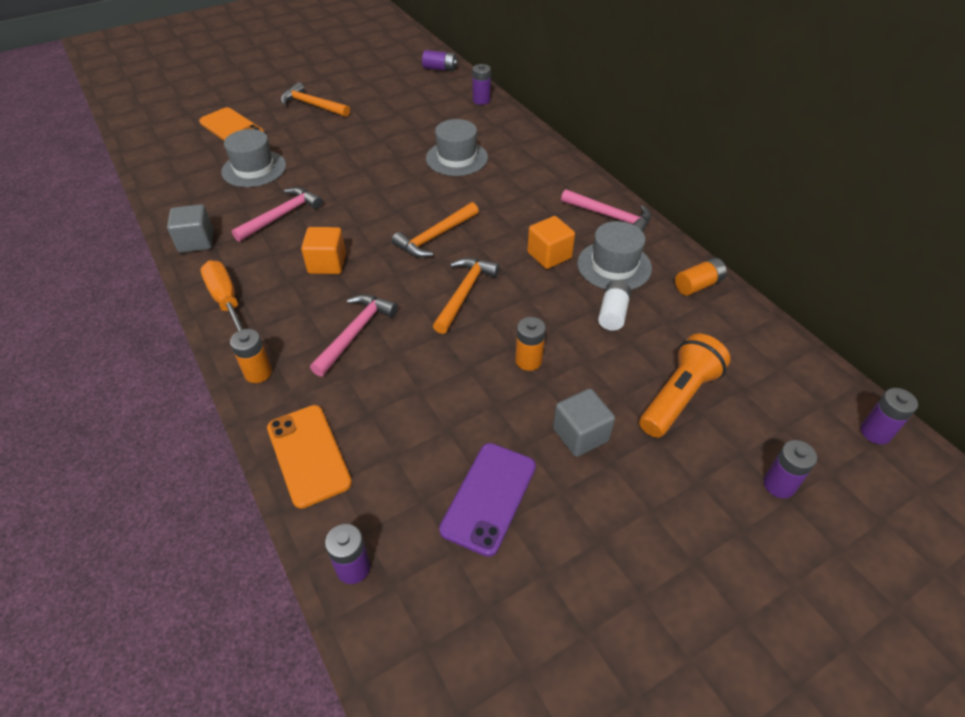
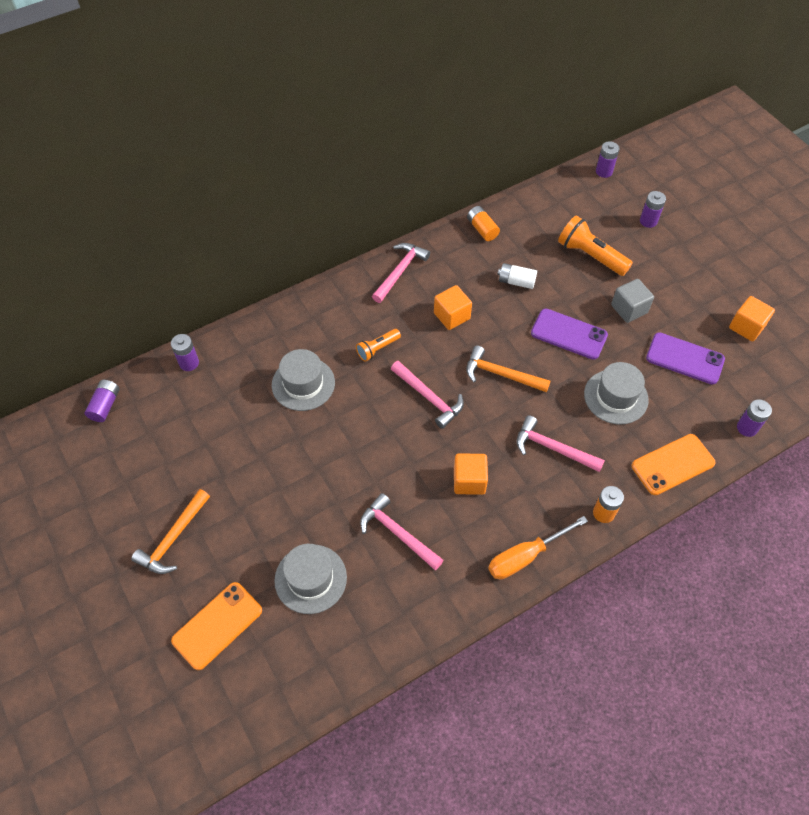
camera: 90 degrees left, 10 degrees up
grey cube [167,204,214,253] -> none
orange hammer [392,202,479,258] -> pink hammer [391,361,464,429]
orange battery [515,317,546,371] -> purple phone [531,309,608,360]
grey hat [577,221,652,290] -> grey hat moved to [584,362,649,425]
none -> orange flashlight [356,329,401,362]
none -> orange cube [729,296,775,341]

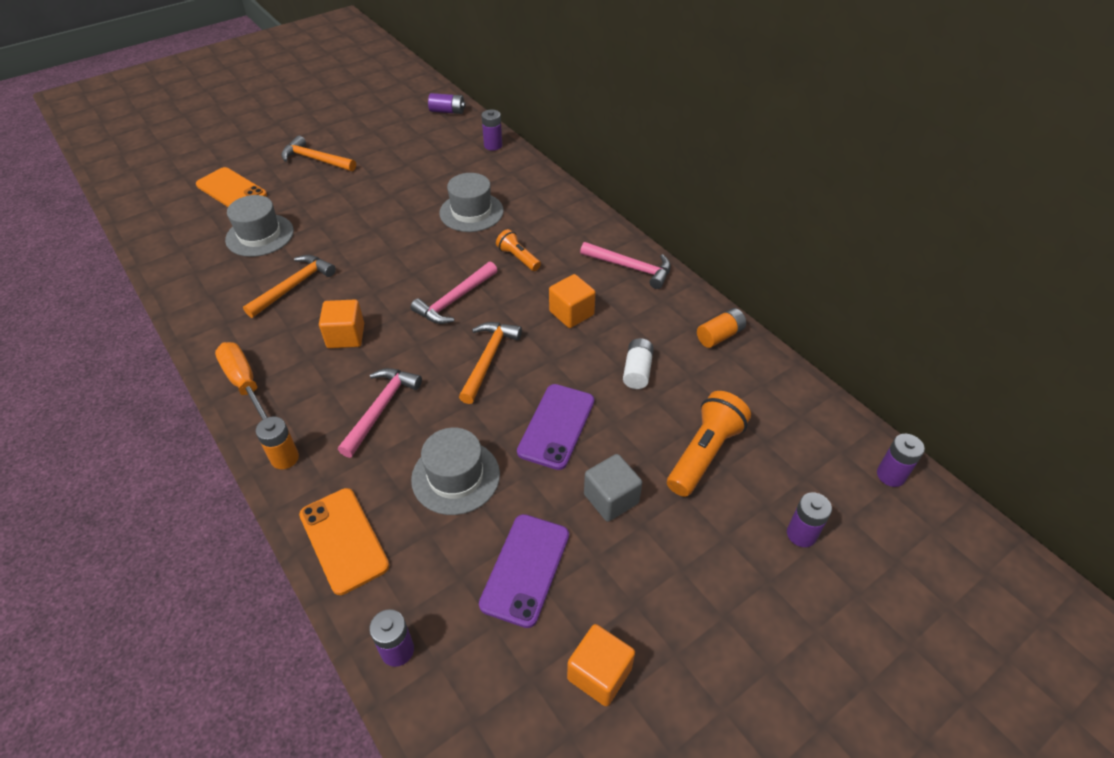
camera: 85 degrees right, 10 degrees down
pink hammer [360,493,444,570] -> orange hammer [243,255,336,318]

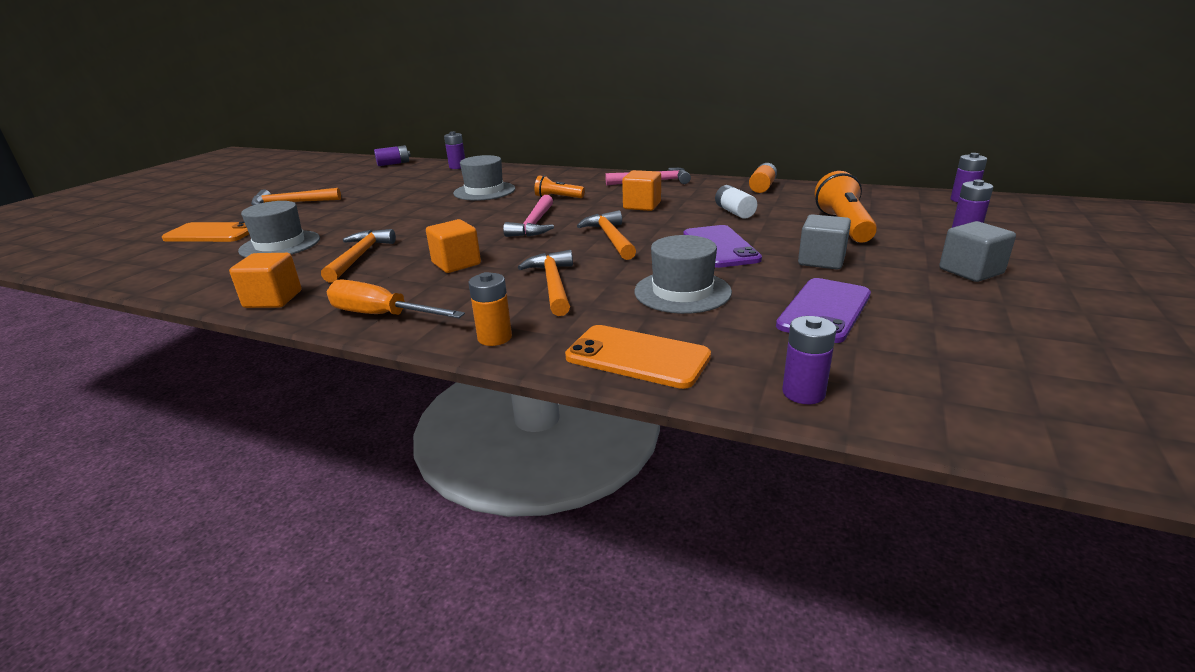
camera: 30 degrees left, 20 degrees down
pink hammer [338,368,422,458] -> orange hammer [518,250,573,316]
purple phone [479,514,569,628] -> purple phone turned 45 degrees clockwise [776,278,871,343]
orange cube [567,624,635,706] -> orange cube moved to [229,253,301,308]
none -> grey cube [939,221,1016,282]

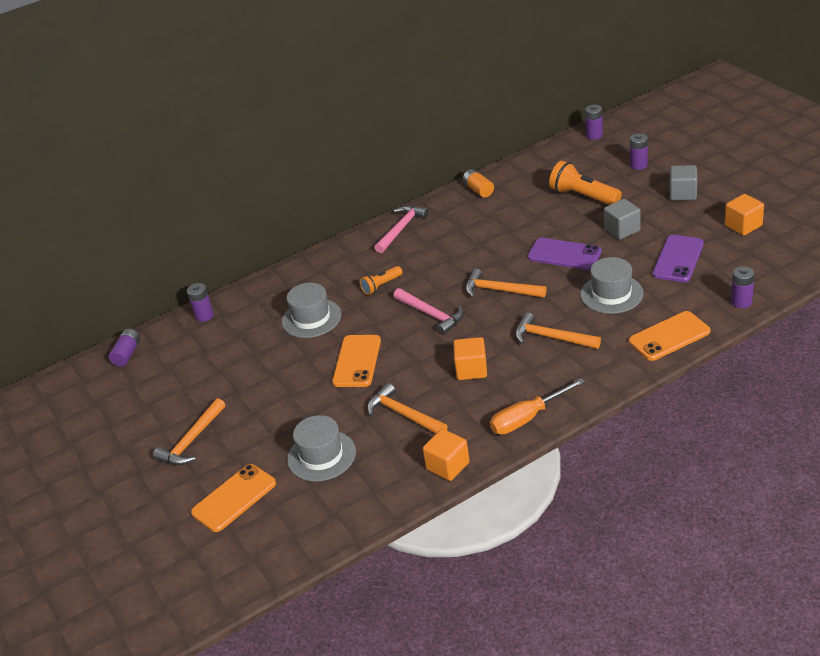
camera: 50 degrees left, 10 degrees up
orange battery [468,272,512,346] -> none
orange cube [622,170,661,211] -> orange cube moved to [725,194,764,235]
white battery [715,185,757,219] -> none
purple phone [776,278,871,343] -> purple phone turned 45 degrees clockwise [652,235,704,282]
none -> orange phone [332,335,381,387]

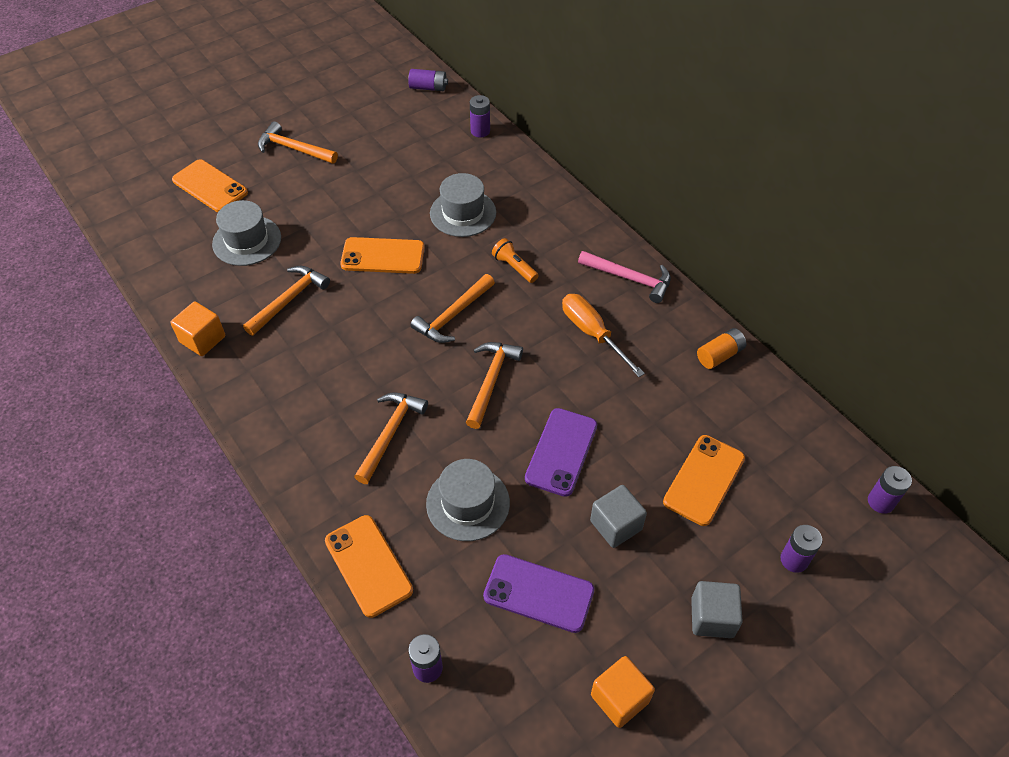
camera: 80 degrees right, 15 degrees up
pink hammer [393,288,464,335] -> orange hammer [410,274,495,343]
orange cube [453,337,487,380] -> none
orange screwdriver [490,378,585,434] -> orange screwdriver moved to [562,294,645,377]
orange flashlight [549,161,622,205] -> orange phone [663,435,745,526]

